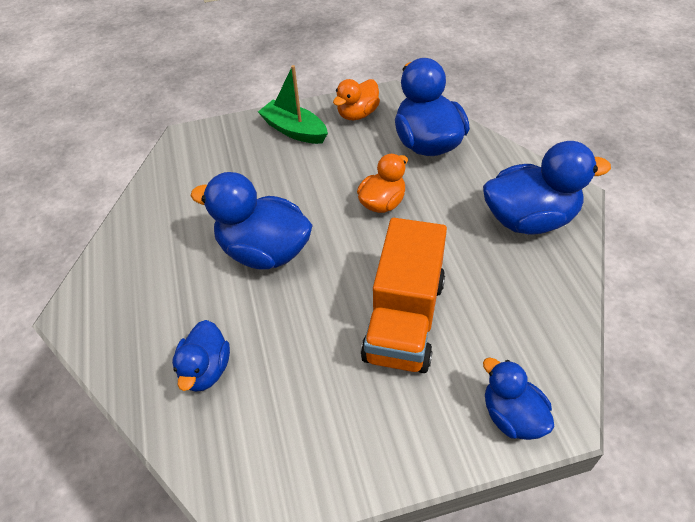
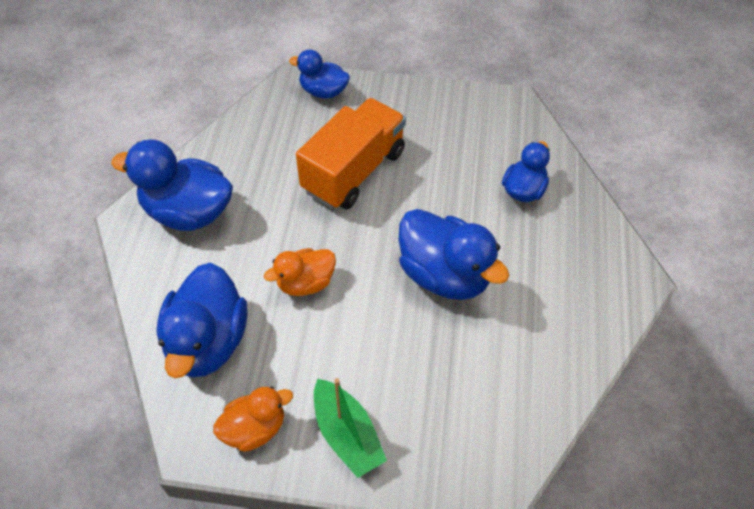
camera: 160 degrees left, 5 degrees up
blue duck [483,357,554,440] -> blue duck turned 120 degrees clockwise [289,49,350,99]

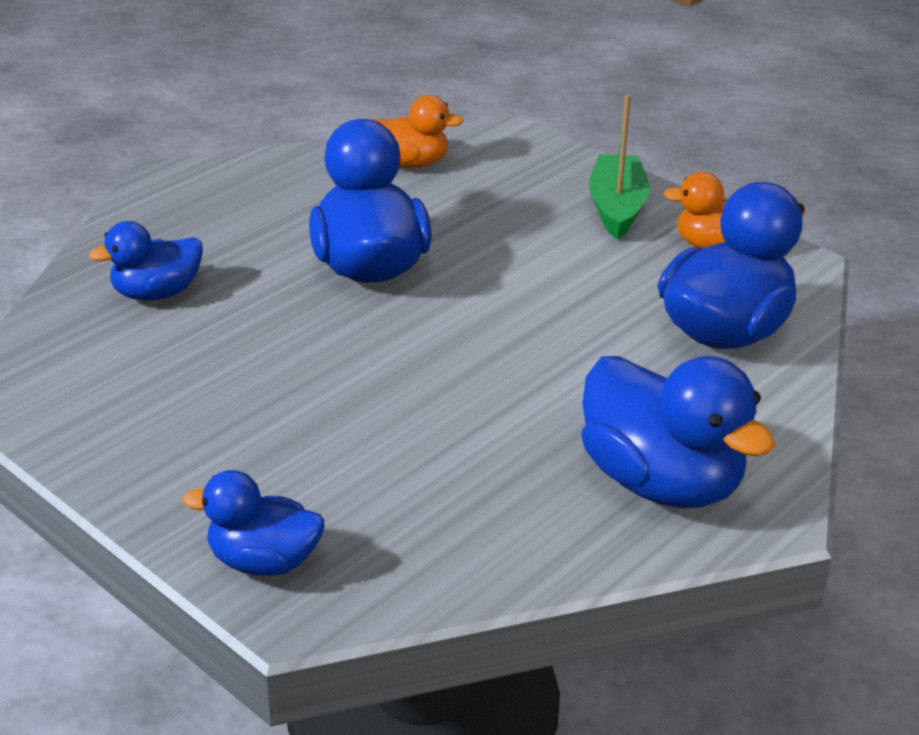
camera: 145 degrees left, 20 degrees down
orange duck [264,248,336,296] -> orange duck moved to [369,95,464,168]
blue duck [289,49,350,99] -> blue duck turned 135 degrees clockwise [183,470,325,576]
orange truck [296,98,406,209] -> none

